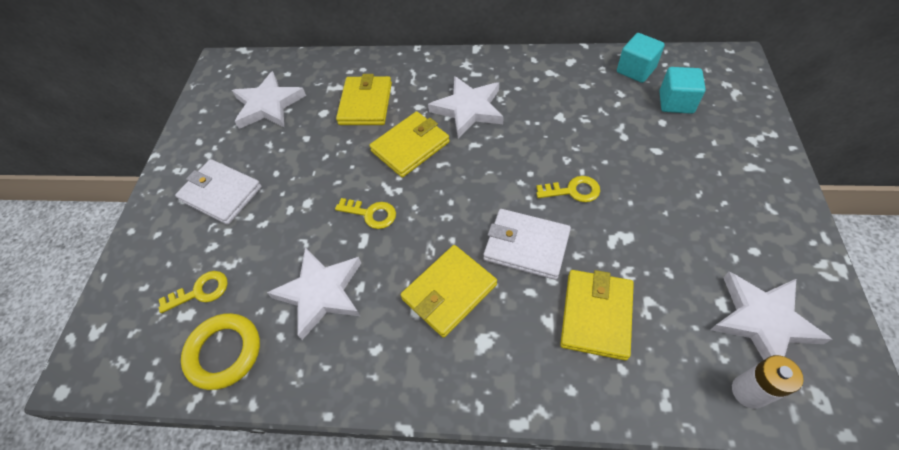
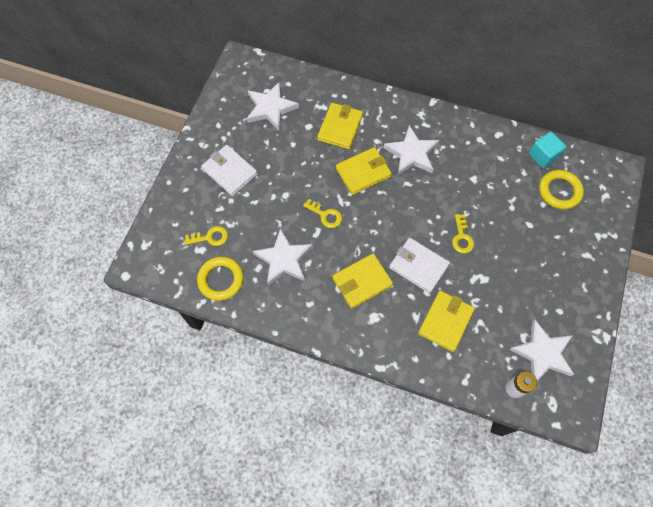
camera: 10 degrees right, 10 degrees up
yellow key [536,176,600,202] -> yellow key turned 75 degrees clockwise [452,214,474,254]
turquoise cube [659,67,706,114] -> yellow ring [539,170,584,209]

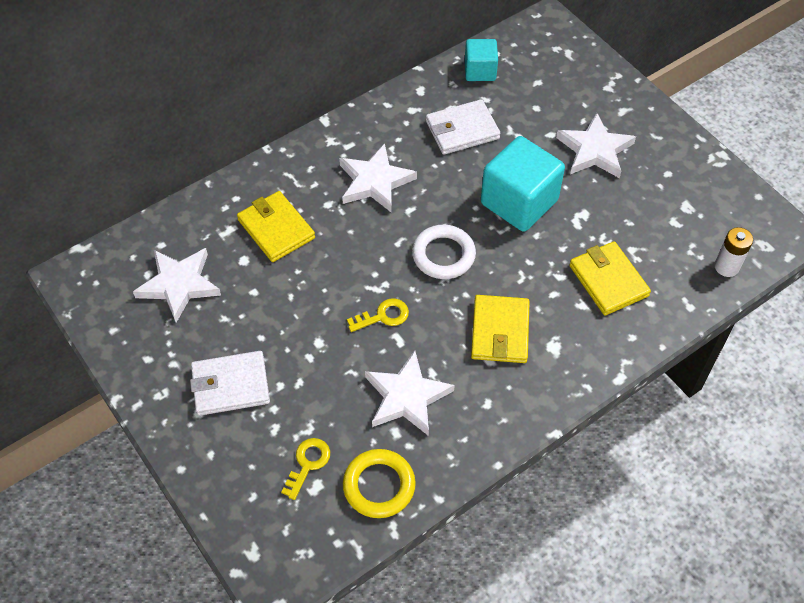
camera: 55 degrees left, 10 degrees down
yellow wallet [336,147,392,195] -> none
white wallet [389,238,450,293] -> white wallet moved to [426,99,500,155]
yellow key [452,214,474,254] -> turquoise cube [481,136,565,232]
white star [509,320,574,381] -> white star moved to [556,113,636,178]
yellow ring [539,170,584,209] -> none
none -> white ring [412,225,476,279]

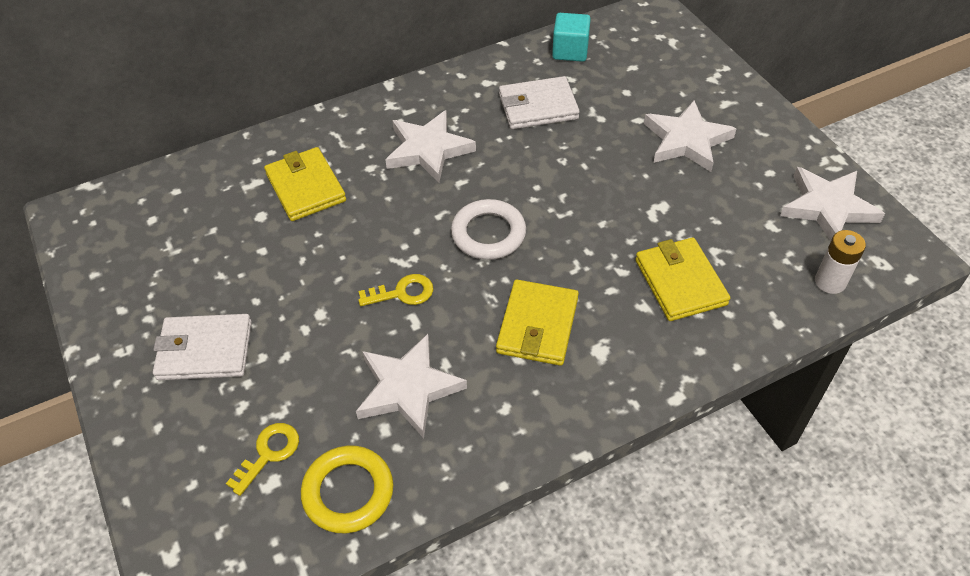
camera: 10 degrees right, 5 degrees down
white star [133,248,221,323] -> white star moved to [780,167,885,241]
turquoise cube [481,136,565,232] -> none

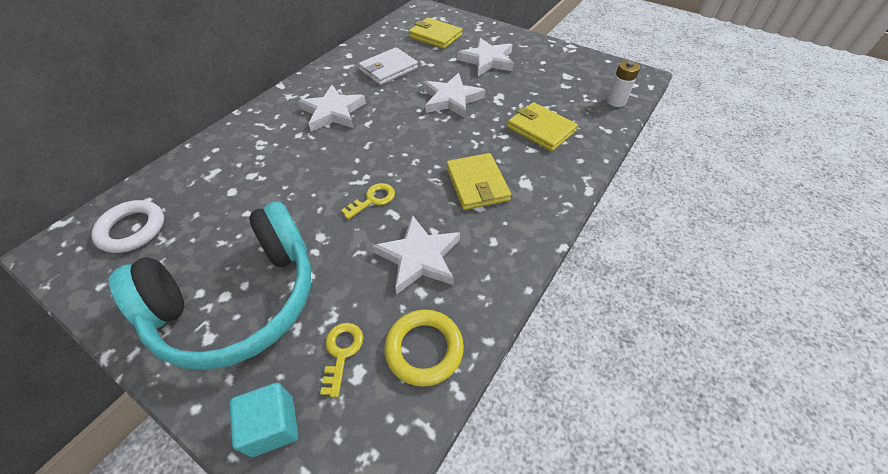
camera: 30 degrees left, 0 degrees up
white wallet [153,314,252,380] -> turquoise headphones [109,201,311,370]
yellow wallet [264,147,346,221] -> yellow wallet moved to [408,18,462,49]
white ring [451,199,526,260] -> white ring moved to [91,200,164,253]
turquoise cube [552,13,591,62] -> turquoise cube moved to [229,383,298,457]
white star [780,167,885,241] -> white star moved to [423,73,486,119]

